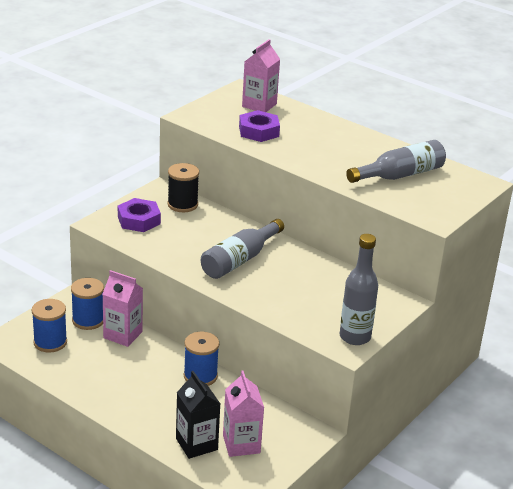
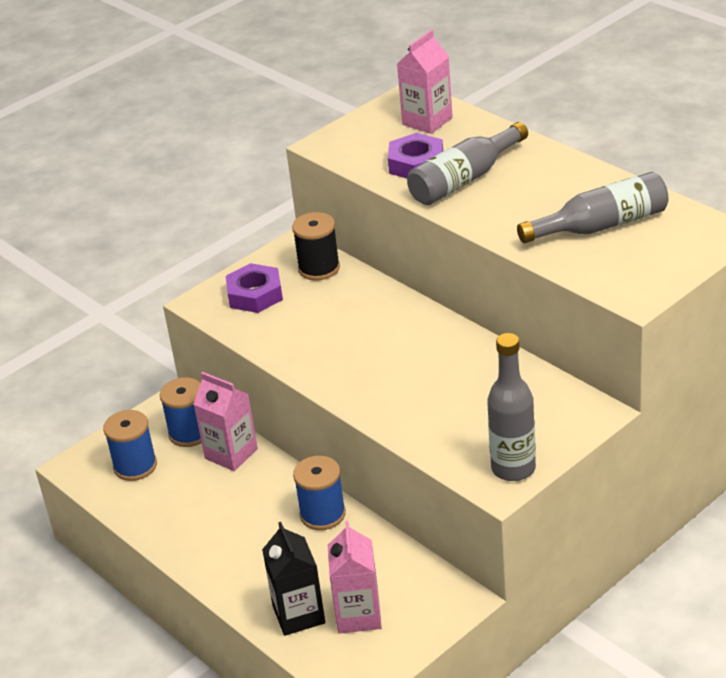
camera: 15 degrees right, 5 degrees up
grey bottle [201,219,284,279] -> grey bottle moved to [407,122,528,205]

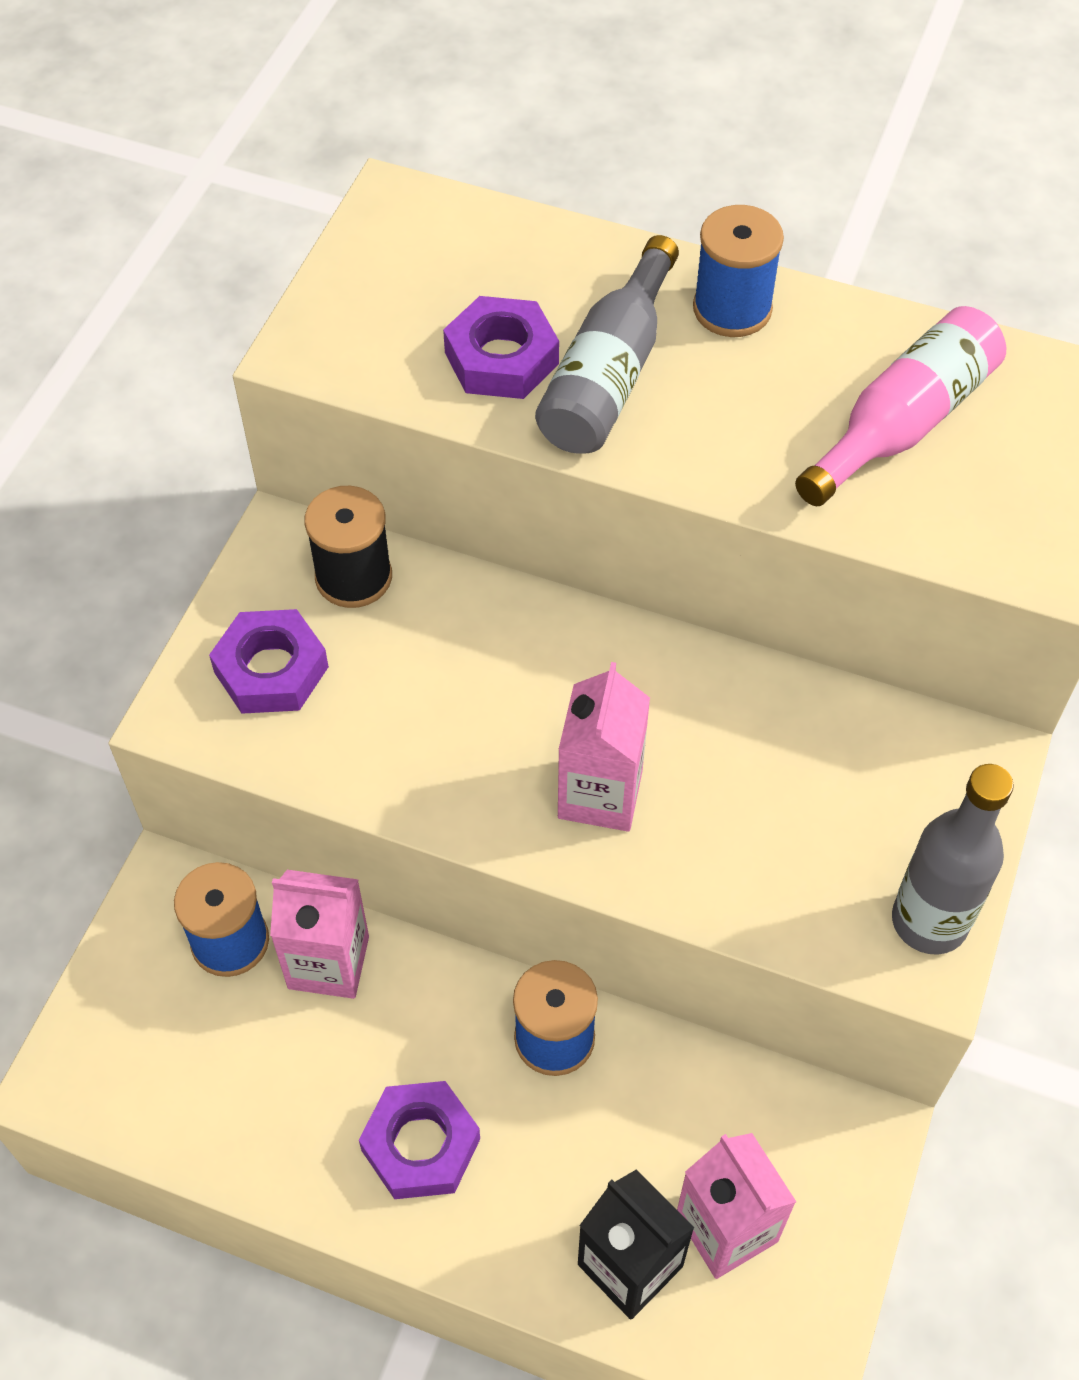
camera: 30 degrees left, 20 degrees up
blue spool [103,410,157,481] -> blue spool moved to [693,205,784,337]
pink carton [397,30,453,134] -> pink carton moved to [558,662,650,831]
grey bottle [517,172,668,243] -> pink bottle [795,306,1006,506]
none -> purple nut [359,1081,480,1199]

